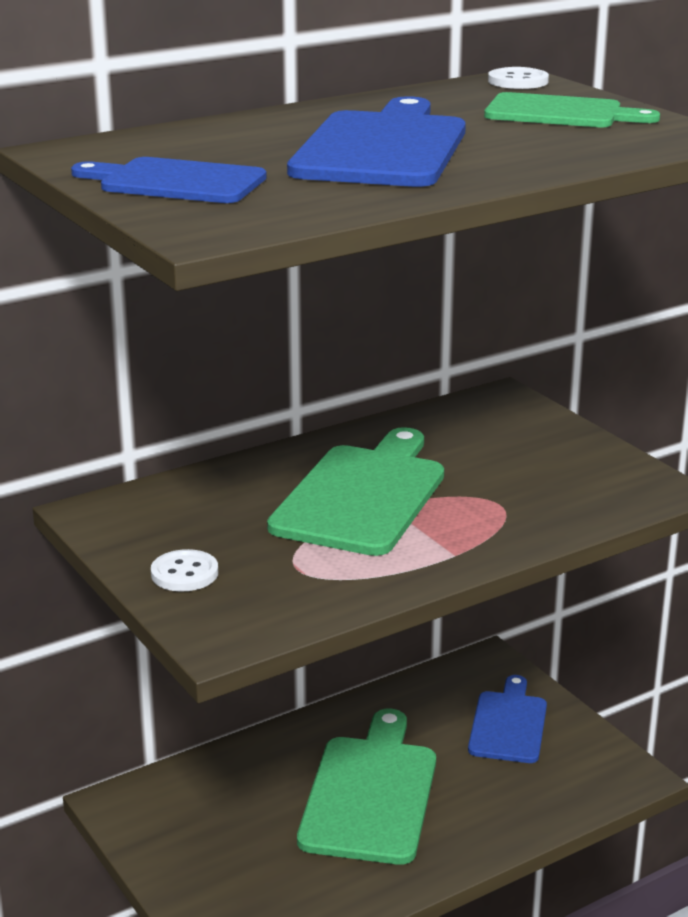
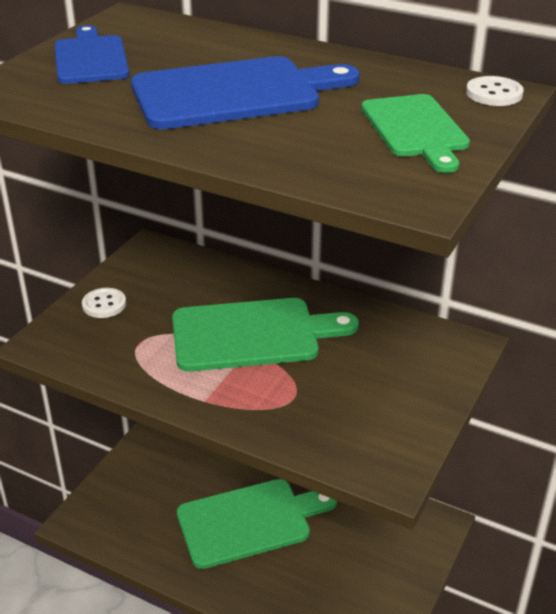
camera: 60 degrees right, 10 degrees up
blue cutting board [468,675,547,763] -> none

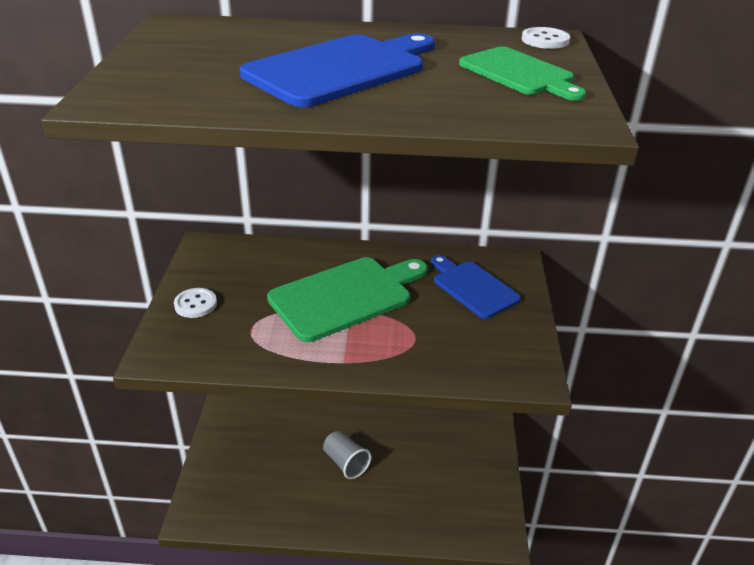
camera: 25 degrees left, 0 degrees up
blue cutting board [55,25,129,84] -> blue cutting board moved to [431,255,521,319]
green cutting board [177,479,337,569] -> grey cup [323,431,371,479]

